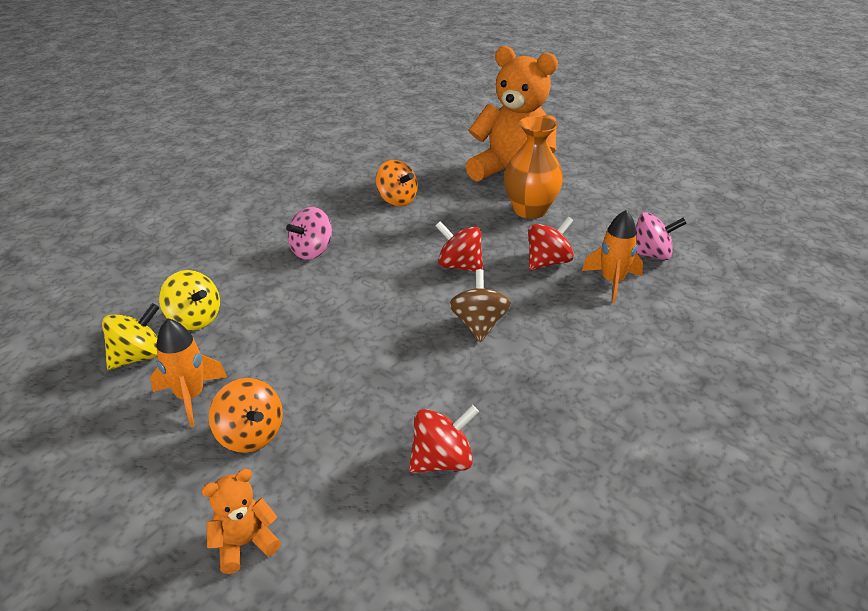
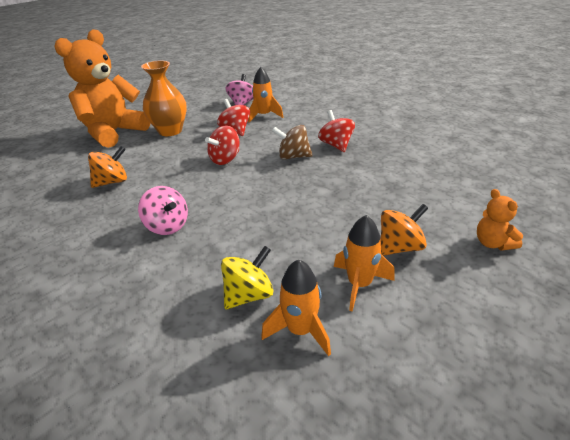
camera: 80 degrees left, 0 degrees up
yellow spinning top [102,303,159,370] -> orange rocket [261,260,331,356]
red spinning top [409,405,479,473] -> red spinning top moved to [318,110,355,152]

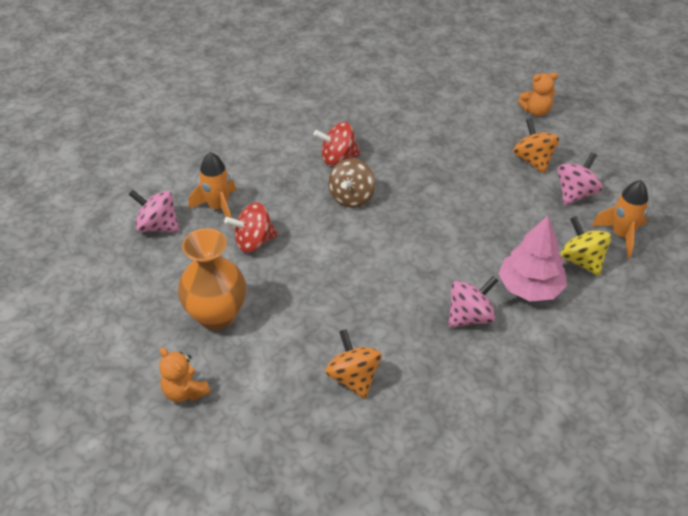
camera: 80 degrees left, 10 degrees up
orange teddy bear [54,29,151,148] -> orange teddy bear [159,348,211,402], size x0.41
red spinning top [205,126,240,165] -> none
orange rocket [334,215,395,312] -> pink spinning top [557,152,602,206]
none -> pink tree [498,216,567,301]

